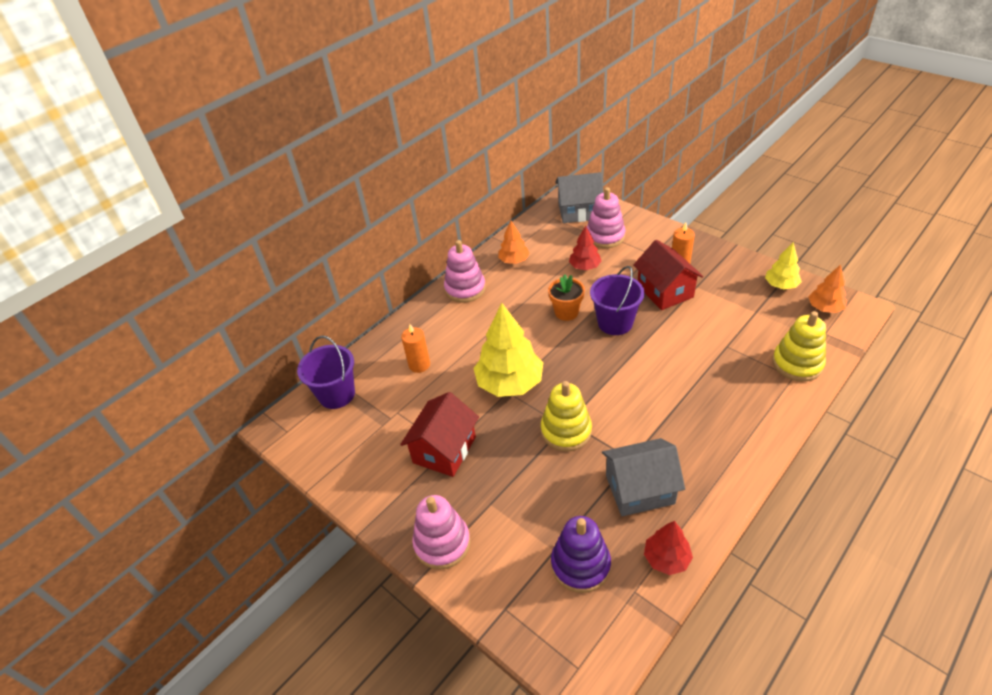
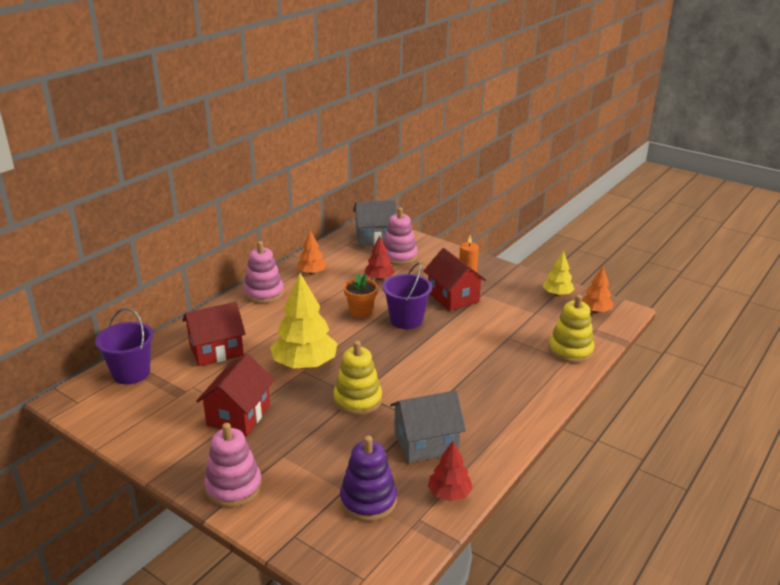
camera: 10 degrees left, 15 degrees down
orange candle [401,324,430,373] -> red house [182,302,246,366]

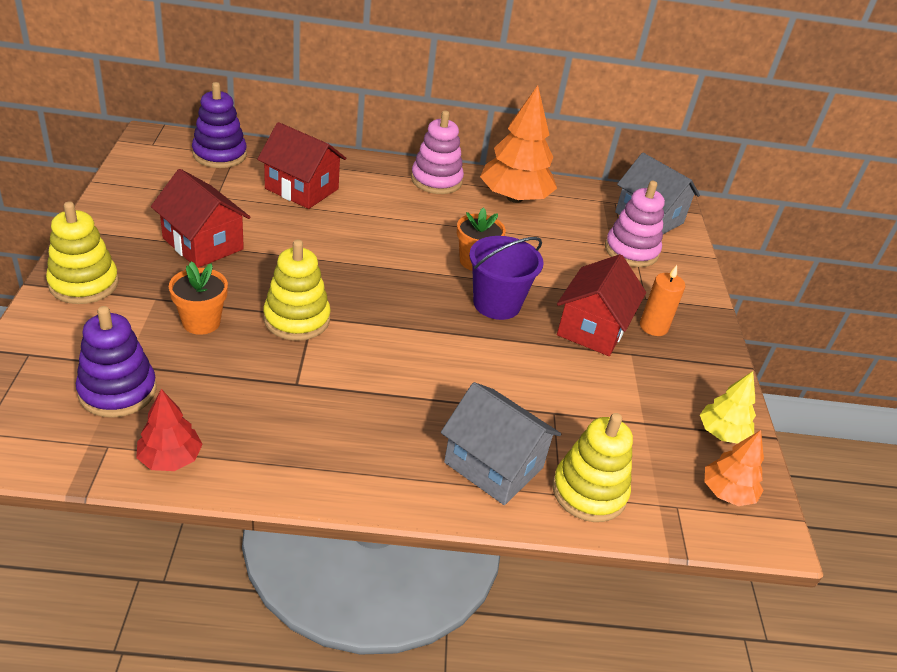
camera: 50 degrees right, 10 degrees up
purple bucket [95,308,153,384] -> purple stacking toy [192,82,247,168]
red house [196,354,274,436] -> red house turned 60 degrees clockwise [151,169,250,268]
pink stacking toy [204,423,262,507] -> yellow stacking toy [46,201,119,304]
yellow tree [270,273,338,369] -> none
orange tree [297,230,327,275] -> orange tree [480,85,557,203], size x1.84
red tree [364,236,395,280] -> none
grey house [390,390,466,463] -> grey house moved to [441,382,561,505]
none -> orange flower pot [169,261,228,335]

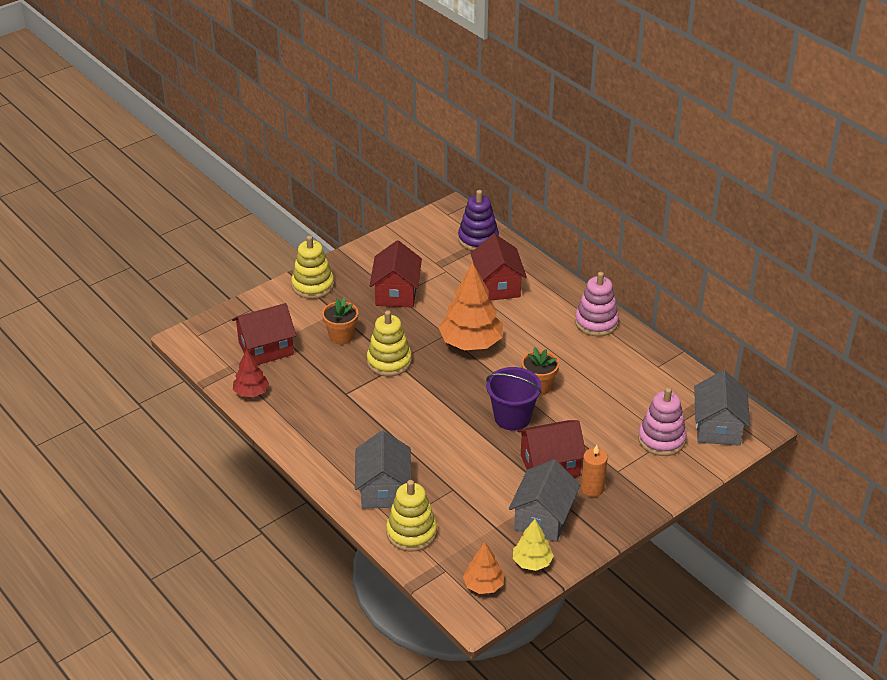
camera: 55 degrees right, 0 degrees up
purple stacking toy [76,306,157,418] -> red house [232,303,296,365]
orange tree [480,85,557,203] -> orange tree moved to [439,263,503,350]
none -> grey house [509,459,580,542]

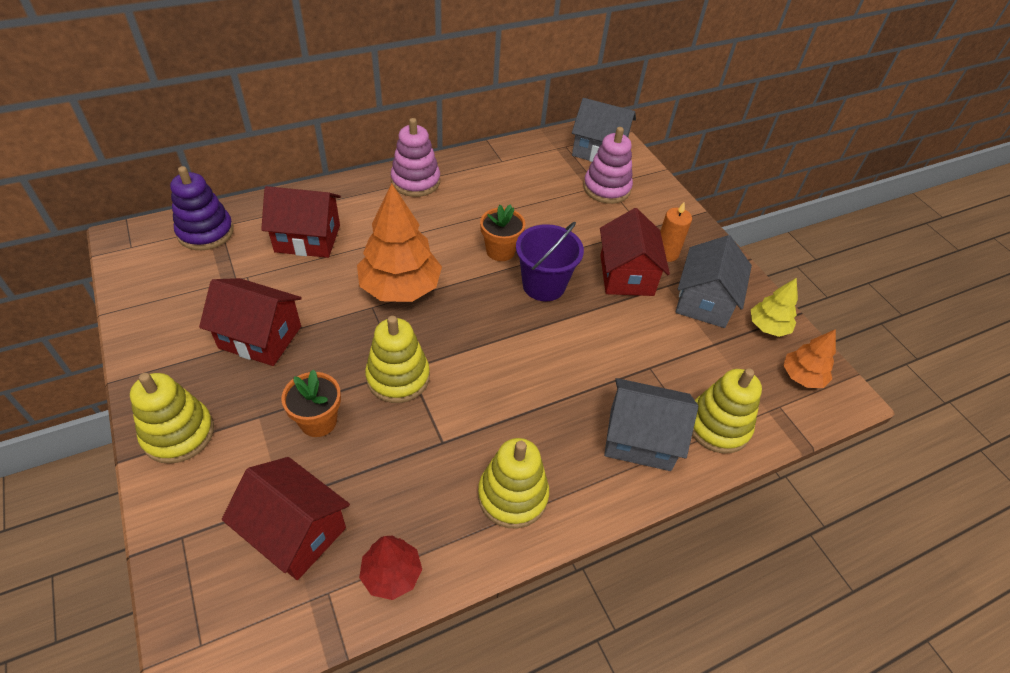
camera: 80 degrees left, 10 degrees up
red house [232,303,296,365] -> red house turned 45 degrees counterclockwise [222,457,350,580]
grey house [509,459,580,542] -> grey house turned 75 degrees clockwise [675,235,752,328]
none -> yellow stacking toy [478,438,549,529]

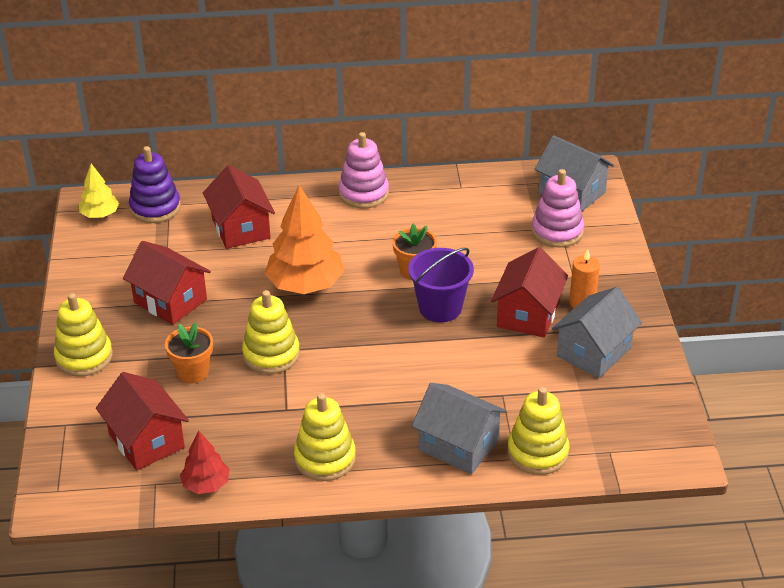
camera: 25 degrees right, 10 degrees down
red house [261,186,341,258] -> red house turned 45 degrees clockwise [203,165,275,249]
yellow tree [751,278,798,337] -> yellow tree moved to [79,164,119,218]
orange tree [783,329,836,388] -> none

